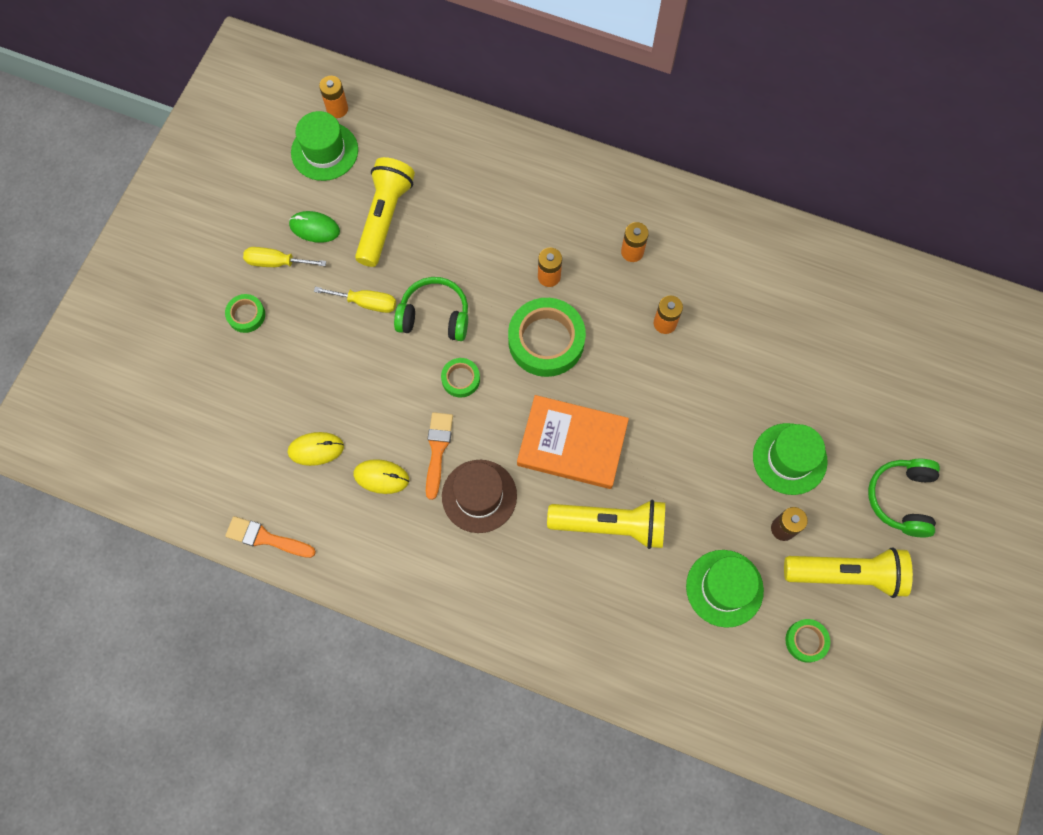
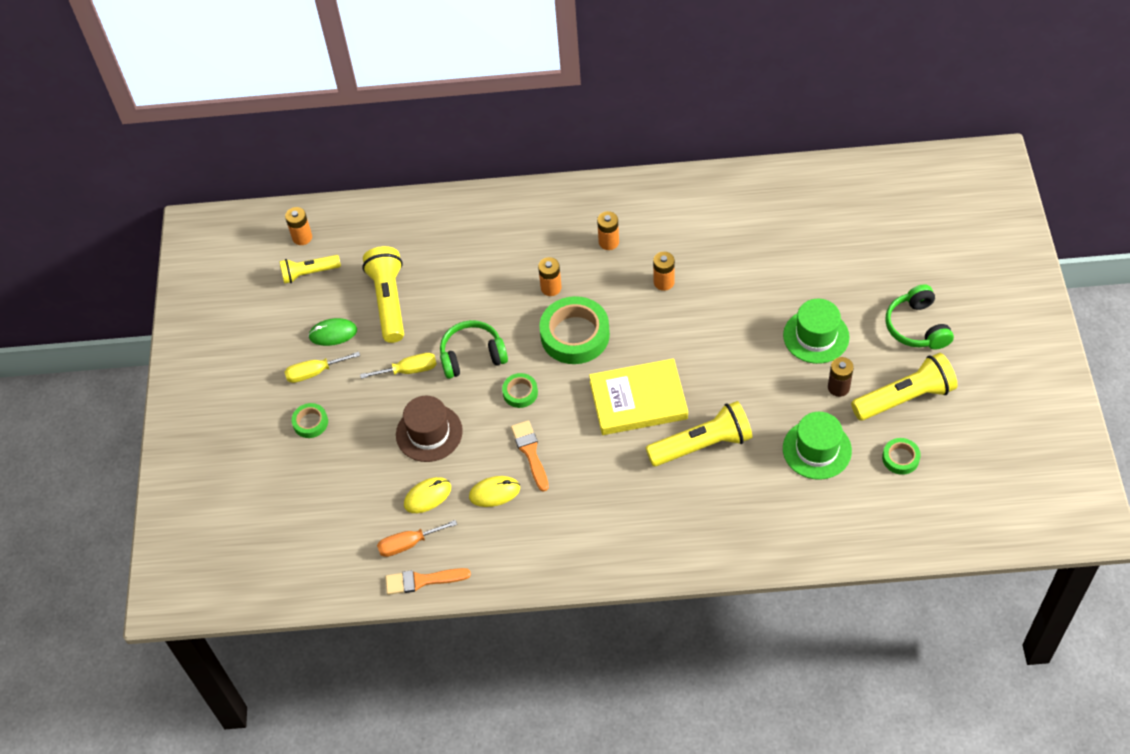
camera: 20 degrees left, 15 degrees down
green hat [291,111,358,181] -> yellow flashlight [280,255,341,284]
brown hat [442,460,517,533] -> brown hat moved to [396,396,463,462]
orange book [517,395,629,489] -> yellow book [589,358,688,435]
none -> orange screwdriver [377,520,457,557]

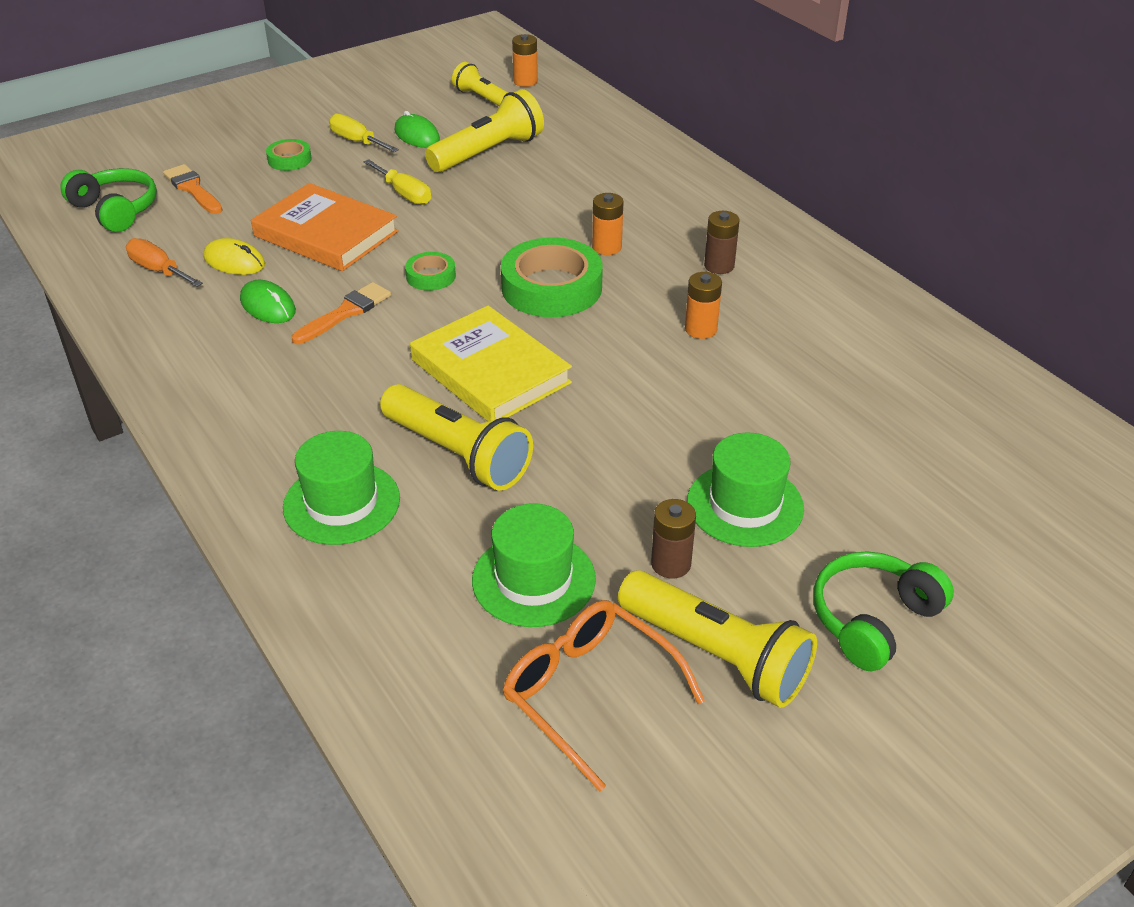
camera: 55 degrees right, 15 degrees down
orange brush [385,568,471,595] -> orange brush moved to [163,164,223,214]
brown hat [396,396,463,462] -> orange book [251,183,399,271]
green headphones [440,320,508,379] -> green headphones moved to [60,168,157,232]
yellow mouse [469,476,520,507] -> green mouse [240,280,296,323]
orange battery [597,211,619,250] -> brown battery [704,211,740,274]
green tape [882,438,921,475] -> orange glasses [503,600,705,792]
none -> green hat [283,431,400,545]

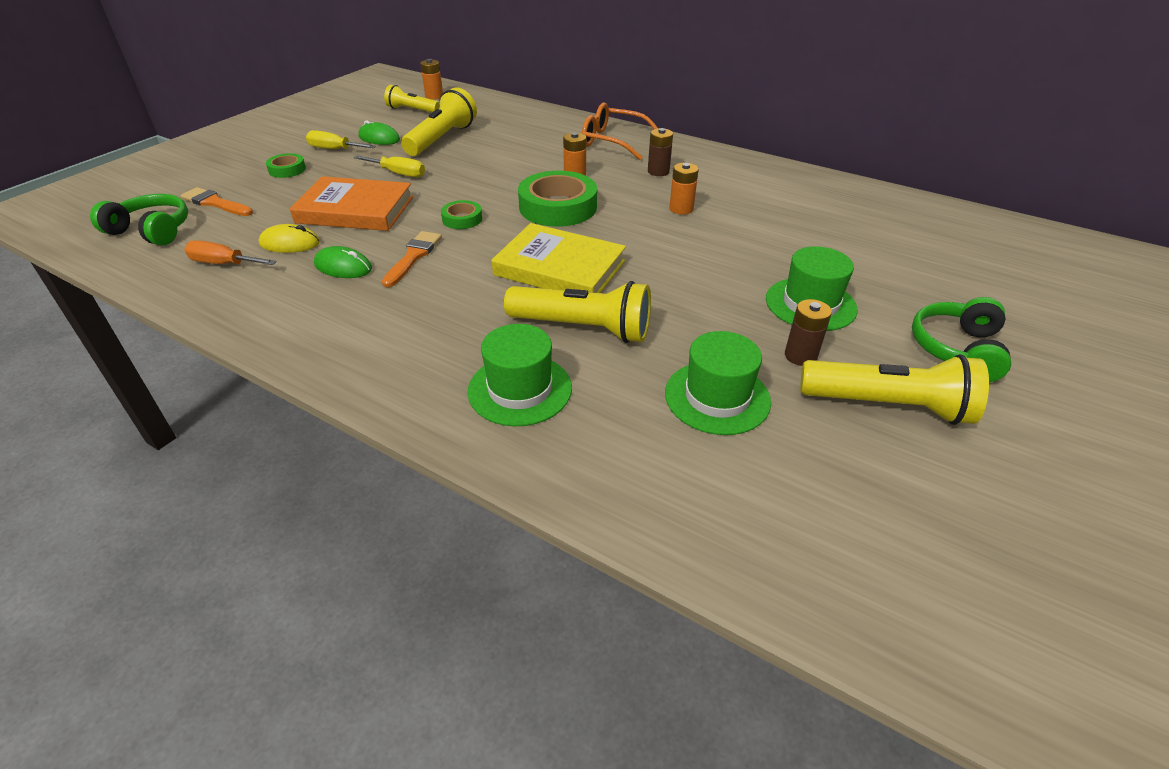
camera: 25 degrees left, 0 degrees up
orange glasses [503,600,705,792] -> orange glasses moved to [582,102,658,160]

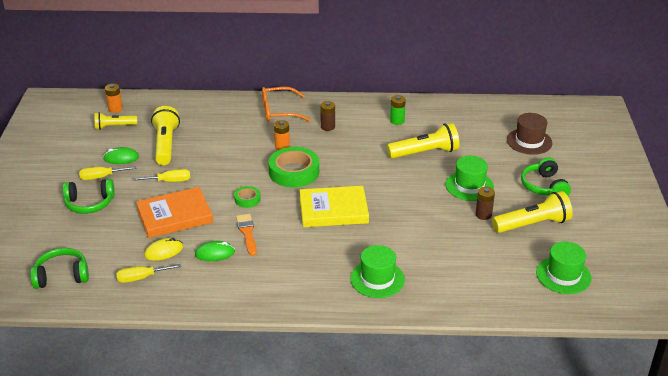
camera: 30 degrees left, 5 degrees down
orange brush [180,187,253,216] -> none
orange screwdriver [184,240,277,265] -> yellow screwdriver [116,264,181,283]
green tape [266,153,306,178] -> green headphones [63,179,115,214]
yellow flashlight [504,281,651,343] -> yellow flashlight moved to [387,123,460,159]
green hat [665,331,771,435] -> green hat moved to [536,242,592,294]
orange battery [669,163,699,215] -> none
none -> green battery [390,95,406,125]
none -> brown hat [507,113,553,155]

